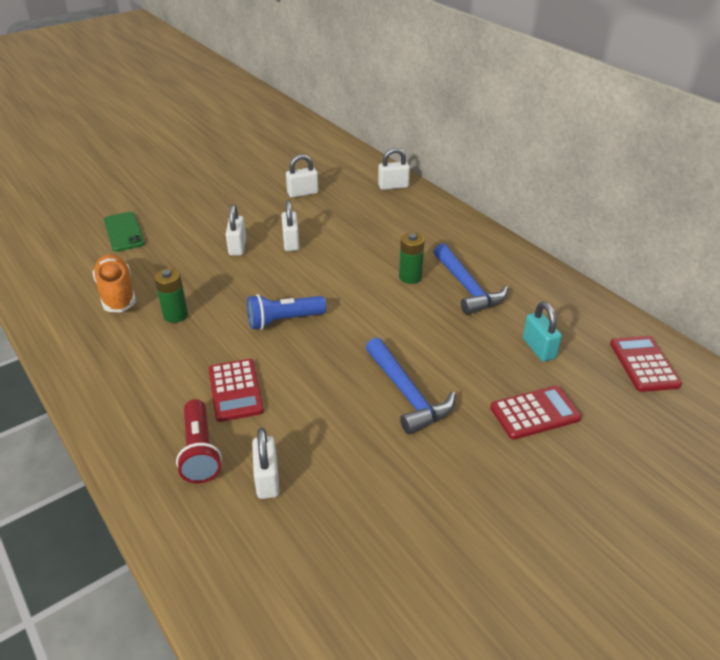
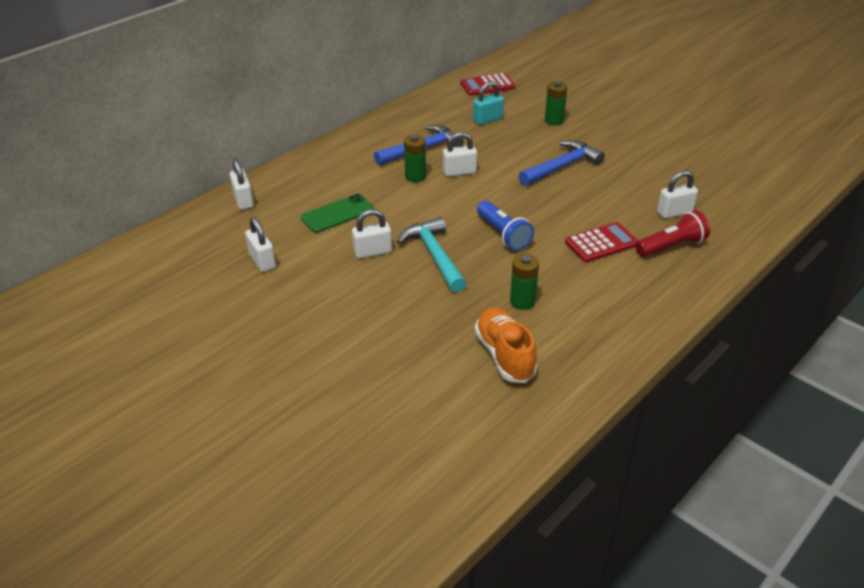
camera: 100 degrees left, 0 degrees up
orange shoe [93,254,136,312] -> orange shoe turned 105 degrees clockwise [475,307,537,383]
green phone [104,212,145,252] -> green phone moved to [301,194,374,233]
white padlock [226,204,246,256] -> white padlock moved to [443,132,477,177]
red calculator [490,386,582,440] -> green battery [545,81,567,125]
none -> turquoise hammer [397,217,467,293]

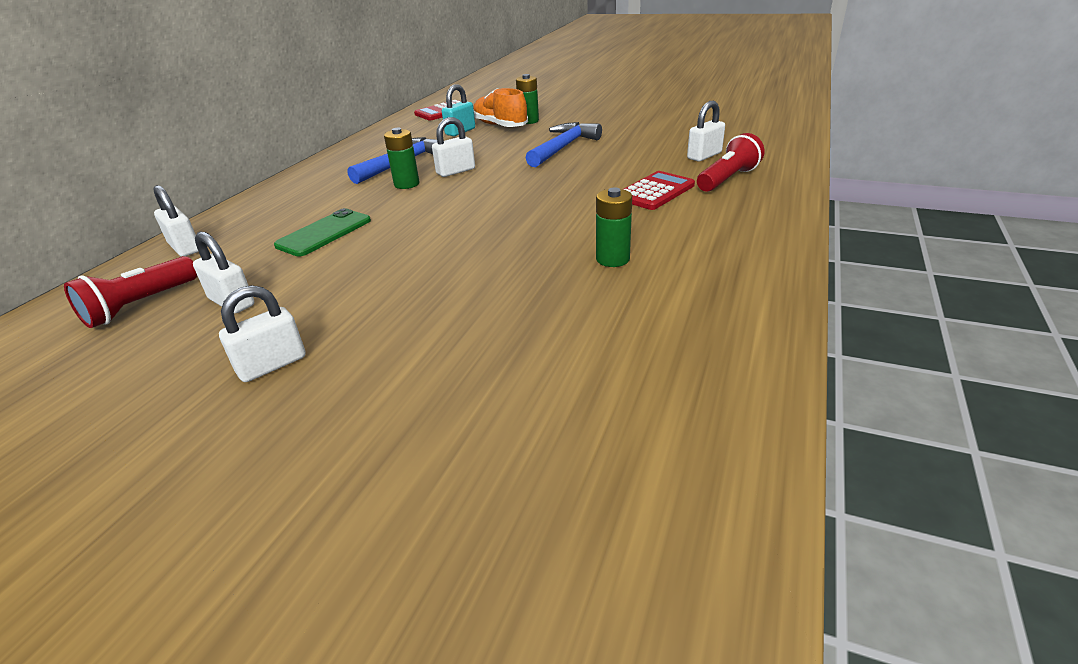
camera: 20 degrees left, 5 degrees down
white padlock [352,209,392,259] -> white padlock moved to [219,285,306,382]
turquoise hammer [397,217,467,293] -> none
orange shoe [475,307,537,383] -> orange shoe moved to [474,88,528,127]
blue flashlight [477,201,534,251] -> none
none -> red flashlight [64,256,198,328]

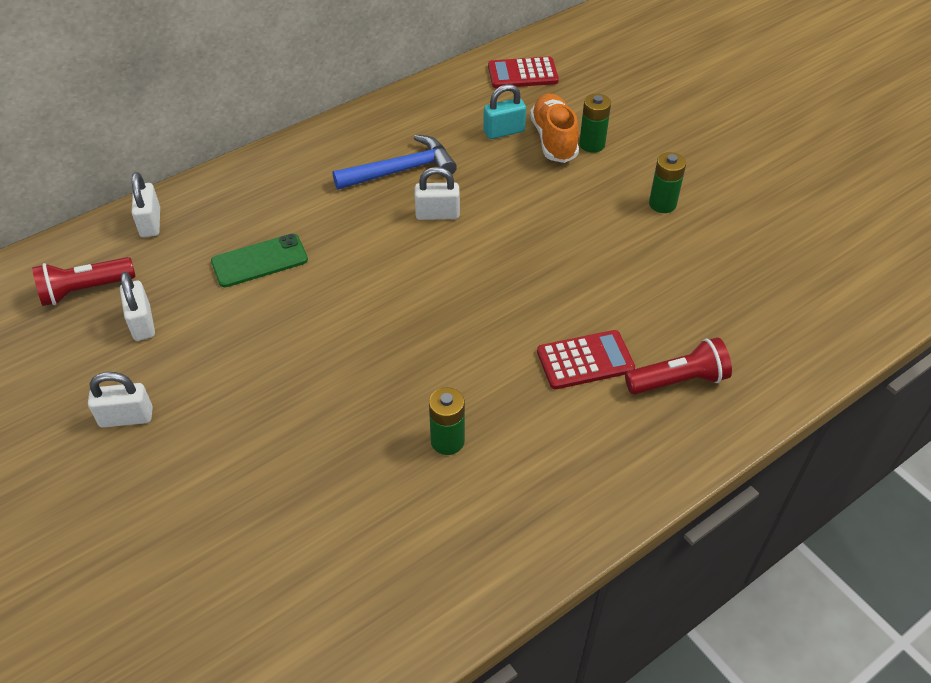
camera: 30 degrees right, 15 degrees up
green battery [384,128,420,189] -> green battery moved to [649,152,686,213]
blue hammer [526,122,602,167] -> none
white padlock [687,101,725,161] -> none

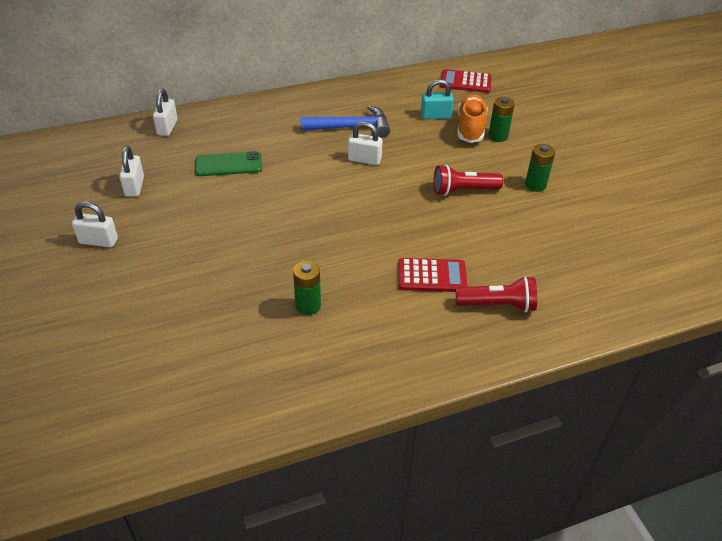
camera: 15 degrees right, 5 degrees down
red flashlight [32,257,135,306] -> red flashlight moved to [433,165,503,196]

